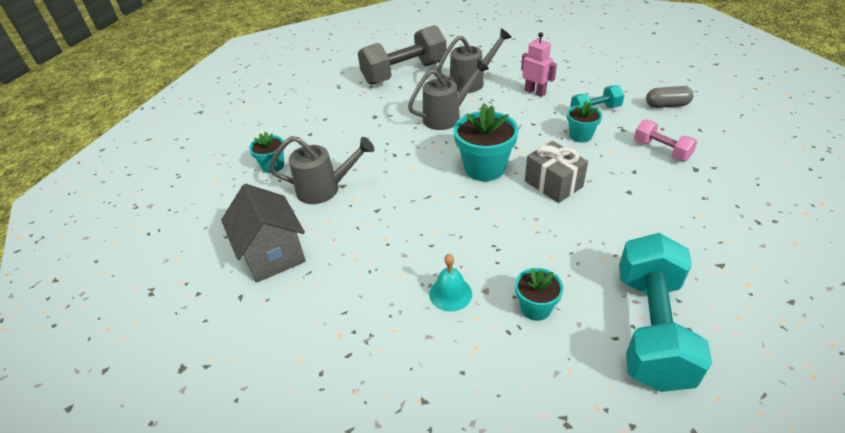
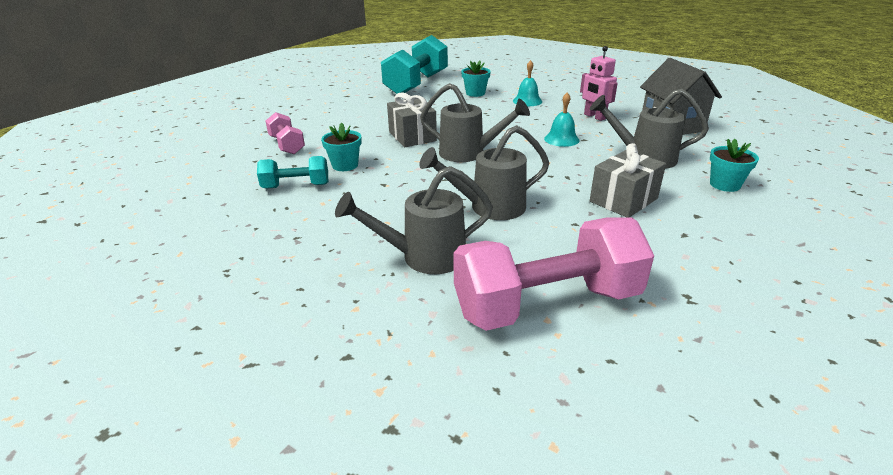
camera: 170 degrees left, 10 degrees down
grey dumbbell [358,25,447,85] -> pink dumbbell [453,217,654,331]
turquoise flower pot [454,103,519,181] -> grey watering can [420,83,530,162]
pink robot [521,32,557,97] -> pink robot moved to [580,46,618,121]
grey capsule [646,86,693,108] -> none
none -> turquoise bell [544,93,579,147]
none -> grey gift [590,143,666,217]

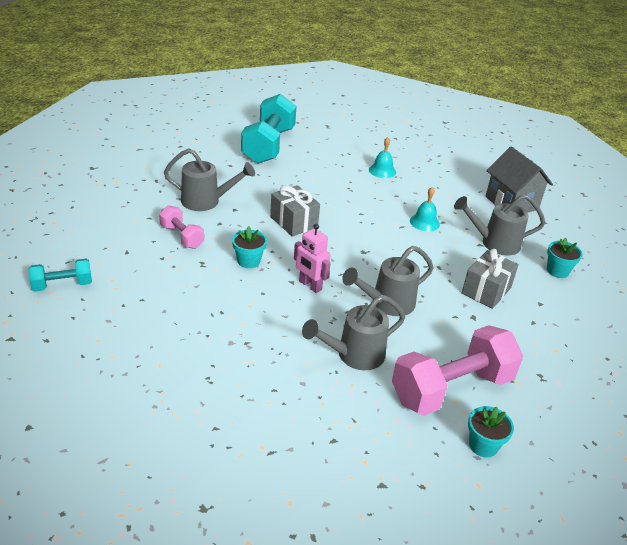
camera: 15 degrees left, 5 degrees up
turquoise dumbbell [257,156,328,189] -> turquoise dumbbell moved to [28,259,92,292]
grey watering can [420,83,530,162] -> grey watering can moved to [164,148,255,211]
turquoise flower pot [461,61,491,97] -> turquoise flower pot moved to [468,406,514,458]
pink robot [580,46,618,121] -> pink robot moved to [294,224,331,293]

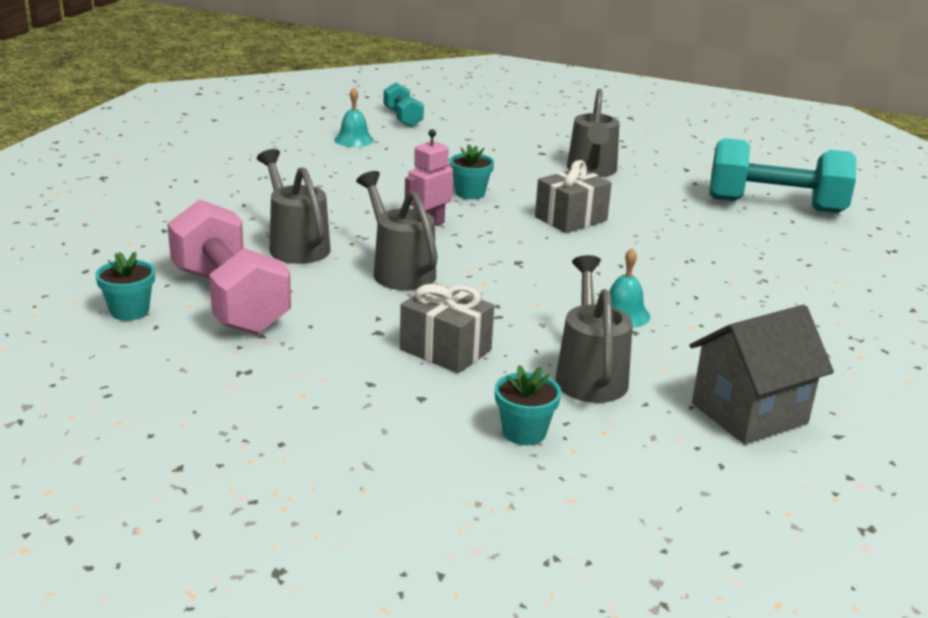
camera: 90 degrees right, 10 degrees down
pink dumbbell [159,205,204,249] -> none
turquoise bell [369,137,396,178] -> turquoise bell moved to [334,88,374,147]

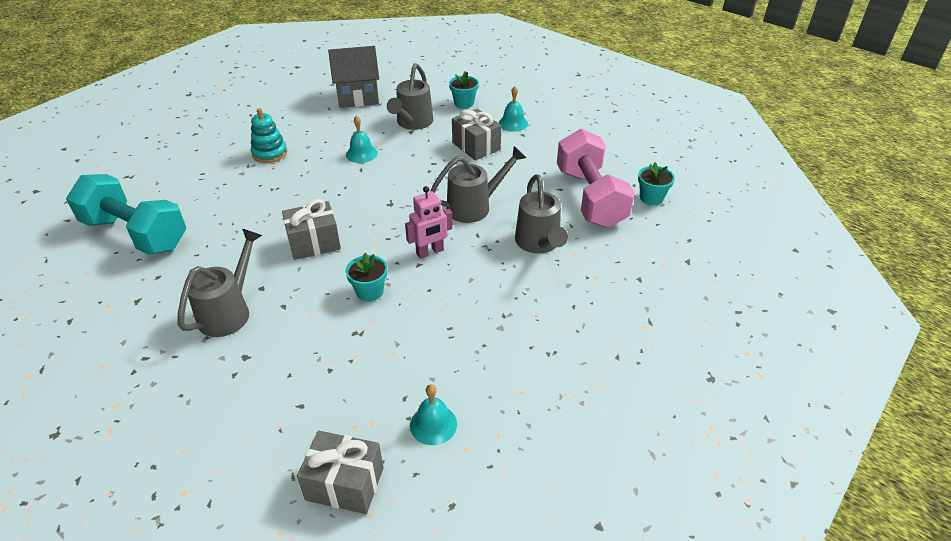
camera: 160 degrees left, 15 degrees up
grey watering can [356,171,438,291] -> grey watering can turned 105 degrees counterclockwise [431,146,526,223]
turquoise dumbbell [384,82,424,127] -> grey gift [297,431,384,514]
none -> turquoise stacking toy [251,108,287,163]
none -> turquoise bell [499,86,528,132]

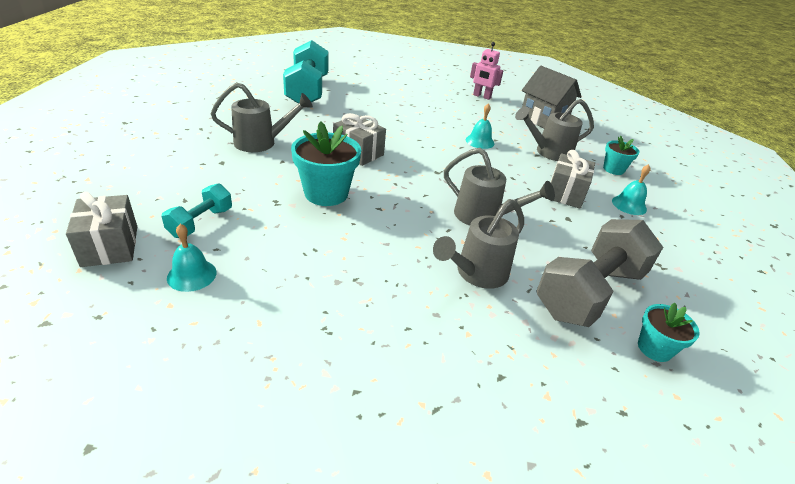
camera: 55 degrees right, 5 degrees down
turquoise stacking toy [251,108,287,163] -> none
turquoise flower pot [346,253,387,302] -> turquoise flower pot [291,121,361,206], size x1.75
pink robot [405,186,453,259] -> pink robot moved to [470,42,503,100]
pink dumbbell [557,129,635,228] -> grey dumbbell [536,219,663,327]
none -> turquoise dumbbell [161,183,232,238]

